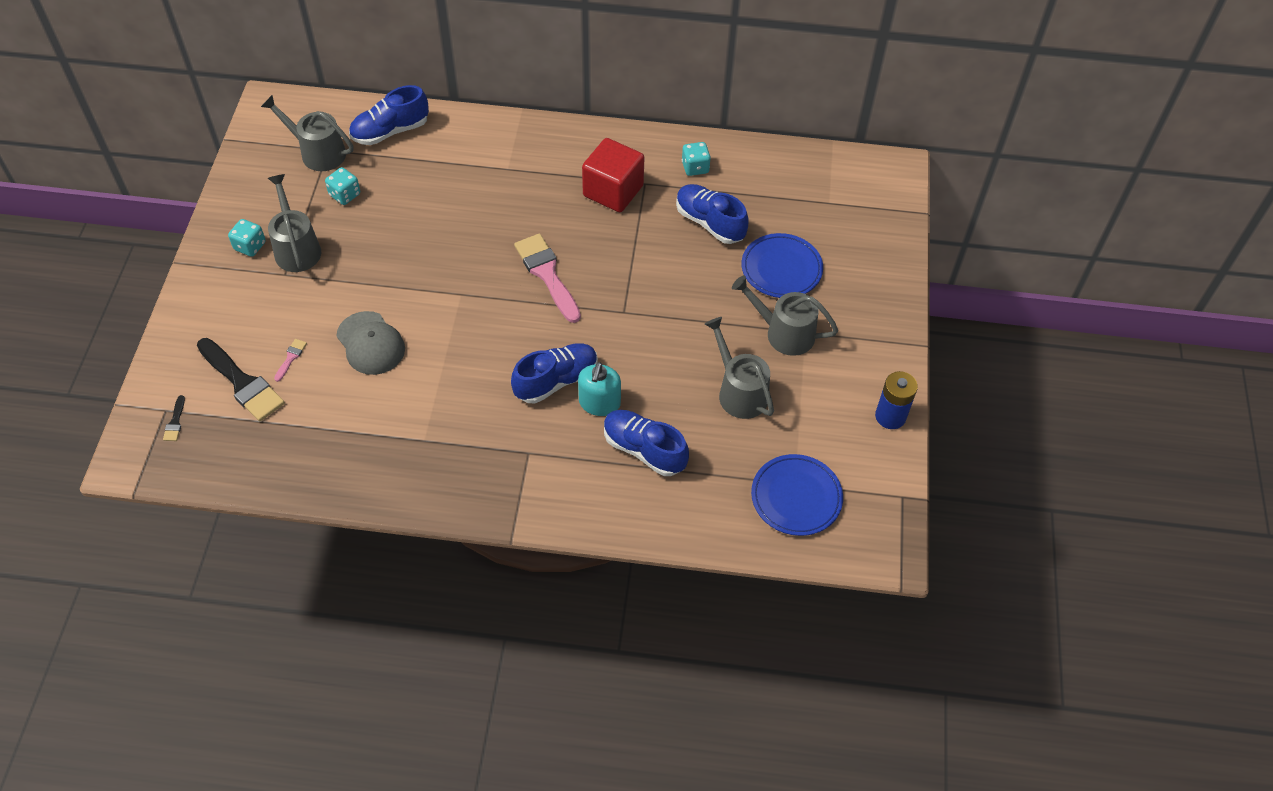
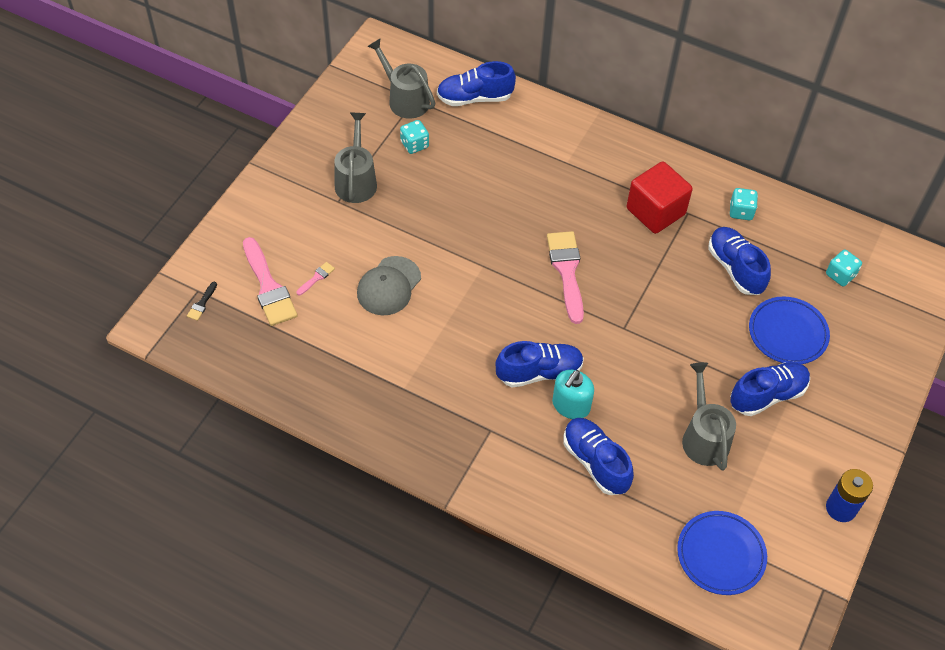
camera: 20 degrees right, 0 degrees up
black brush [197,338,285,421] -> pink brush [243,237,298,326]
turquoise dice [228,219,266,257] -> turquoise dice moved to [826,250,862,286]
grey cap [336,311,405,375] -> grey cap turned 45 degrees clockwise [357,256,421,316]
grey watering can [732,275,838,356] -> blue shoe [730,362,810,416]

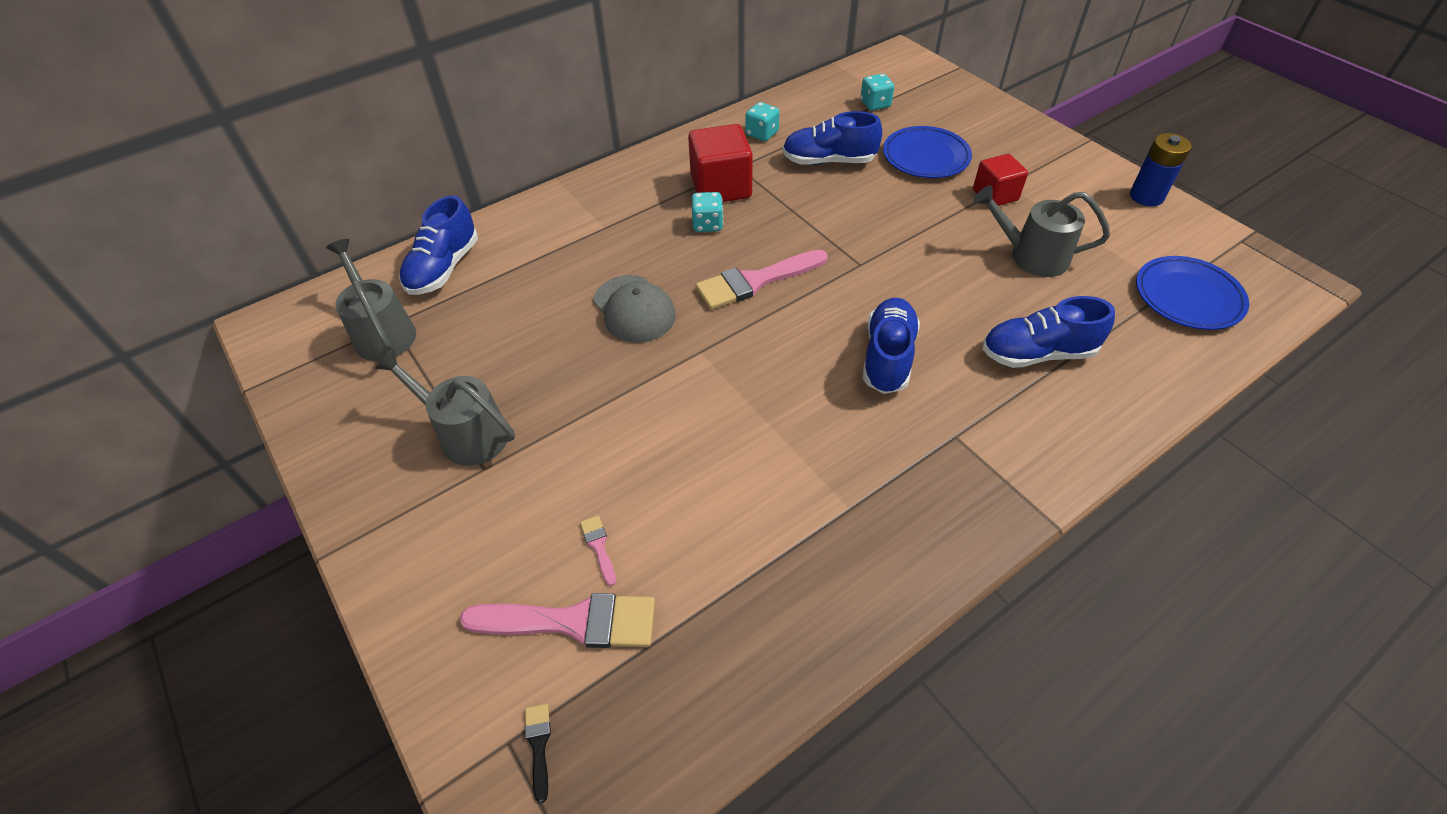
camera: 60 degrees left, 5 degrees down
black brush [187,282,217,321] -> black brush turned 150 degrees counterclockwise [525,704,551,803]
grey cap [357,256,421,316] -> grey cap moved to [593,275,676,343]
grey watering can [367,39,435,119] -> grey watering can turned 75 degrees clockwise [326,239,416,361]
turquoise dice [400,120,429,154] -> turquoise dice moved to [692,192,723,232]
pink brush [547,231,584,324] -> pink brush turned 45 degrees counterclockwise [696,250,828,310]
turquoise soap dispenser [552,370,594,419] -> none
blue shoe [730,362,810,416] -> red cube [973,154,1028,206]

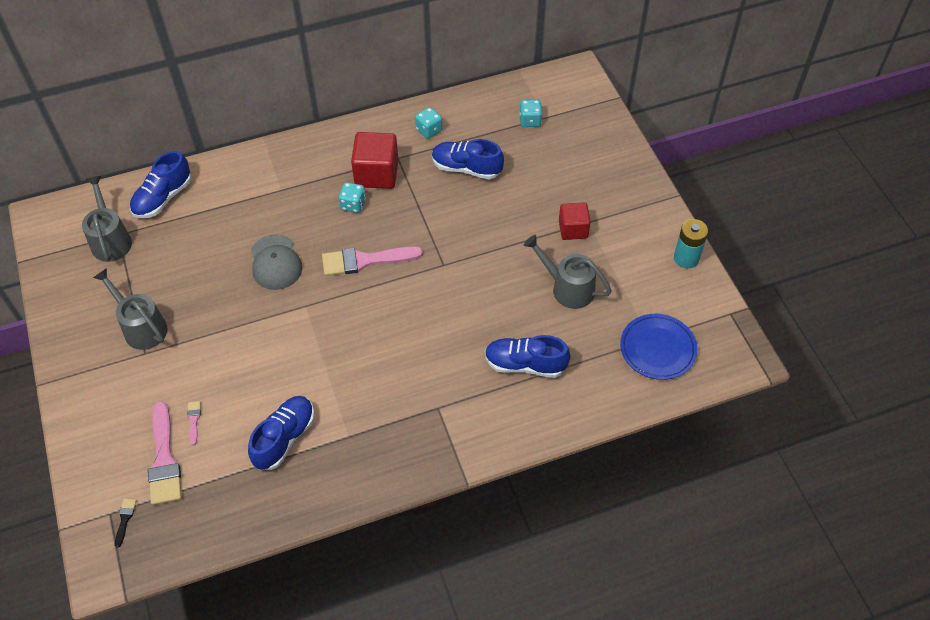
camera: 15 degrees right, 5 degrees up
pink brush [460,593,655,648] -> pink brush turned 60 degrees clockwise [148,401,182,505]
blue shoe [863,298,920,394] -> blue shoe moved to [248,396,314,470]
blue plate [883,126,972,178] -> none
blue battery [1130,133,1192,206] -> turquoise battery [674,219,708,268]

